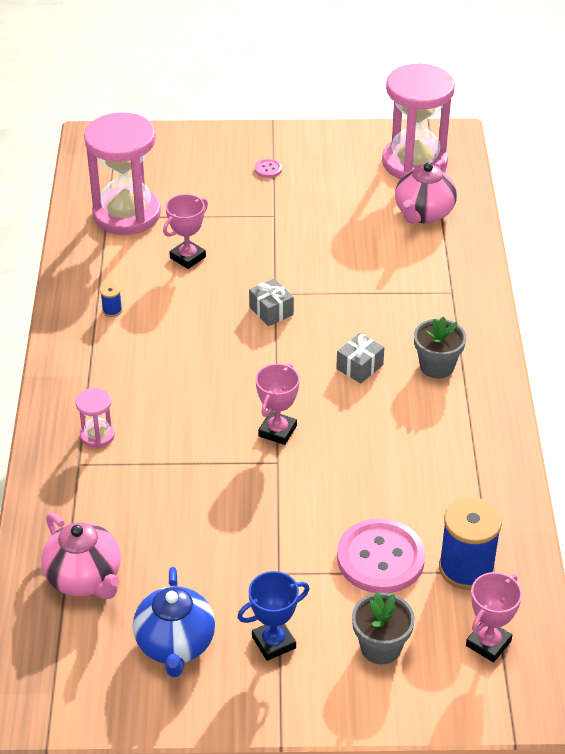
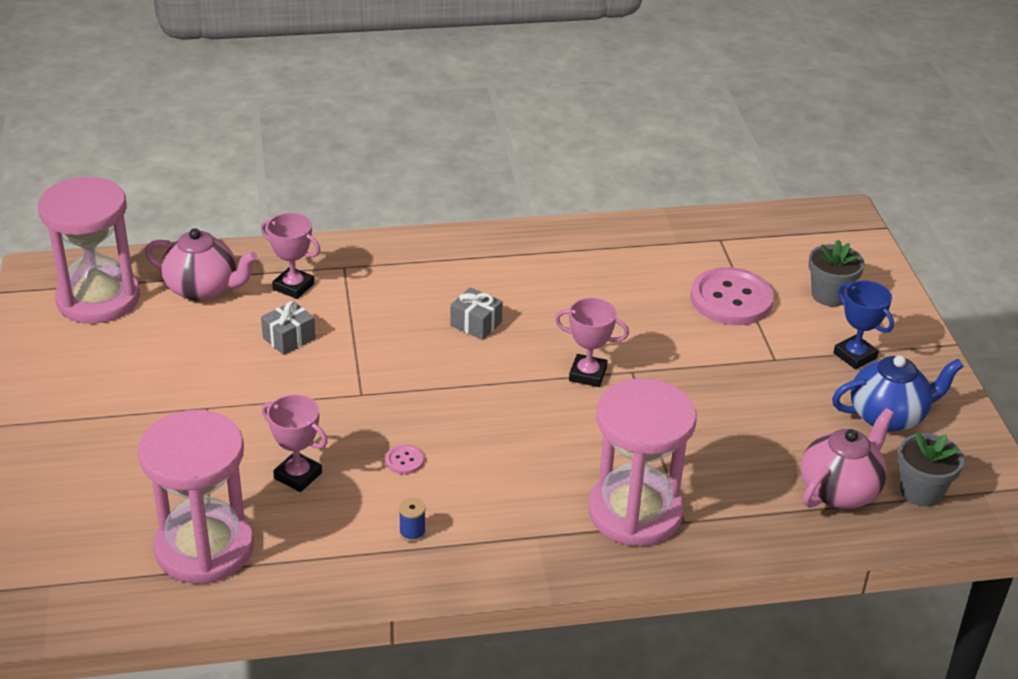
camera: 100 degrees left, 5 degrees down
pink hourglass [76,388,115,448] -> pink hourglass [588,378,697,546], size x2.29
grey gift [249,278,294,326] -> grey gift moved to [261,301,316,355]
pink button [255,159,282,178] -> pink button moved to [386,444,424,474]
grey flower pot [414,316,466,378] -> grey flower pot moved to [898,432,964,507]
blue spool [439,497,502,590] -> none
pink trophy [466,572,522,662] -> pink trophy moved to [261,213,320,299]

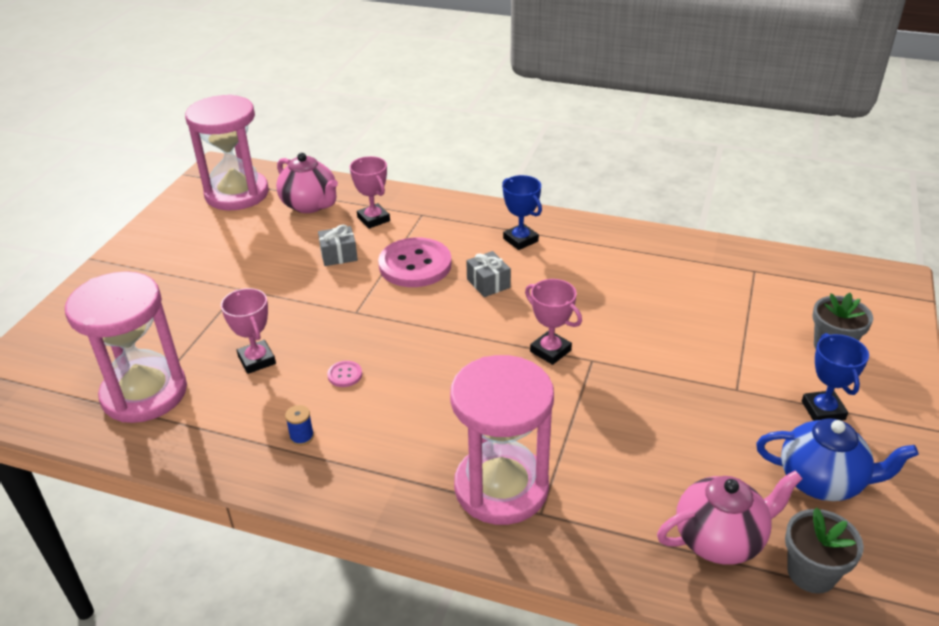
camera: 30 degrees right, 0 degrees up
pink button [690,267,774,325] -> pink button moved to [378,237,452,287]
none -> blue trophy [502,175,542,250]

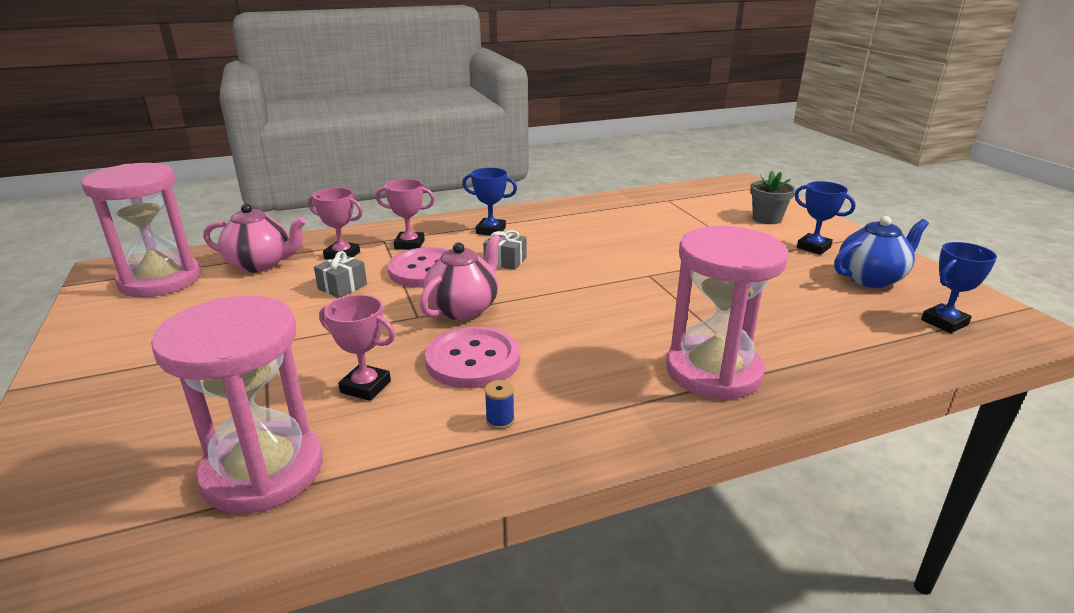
camera: 40 degrees left, 10 degrees down
pink button [327,361,362,387] -> pink button [425,327,520,388], size x2.44
pink trophy [525,279,582,365] -> pink trophy moved to [375,179,435,250]
pink teapot [657,470,802,565] -> pink teapot moved to [420,234,501,320]
grey flower pot [785,507,864,594] -> blue trophy [921,242,997,333]

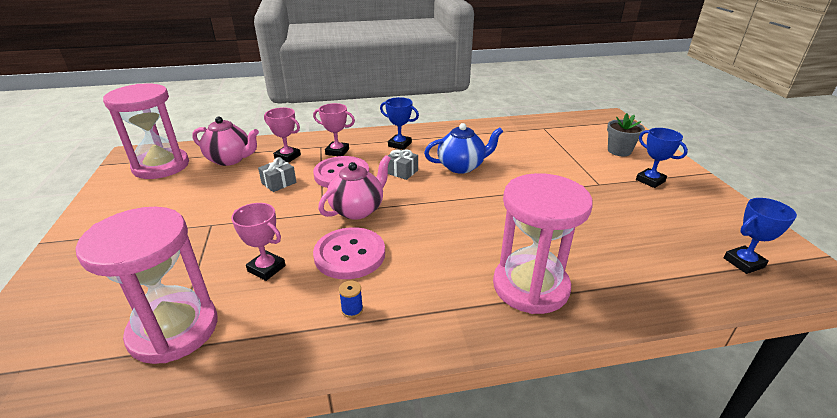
camera: 10 degrees right, 5 degrees up
blue teapot [834,216,929,288] -> blue teapot moved to [424,123,503,174]

